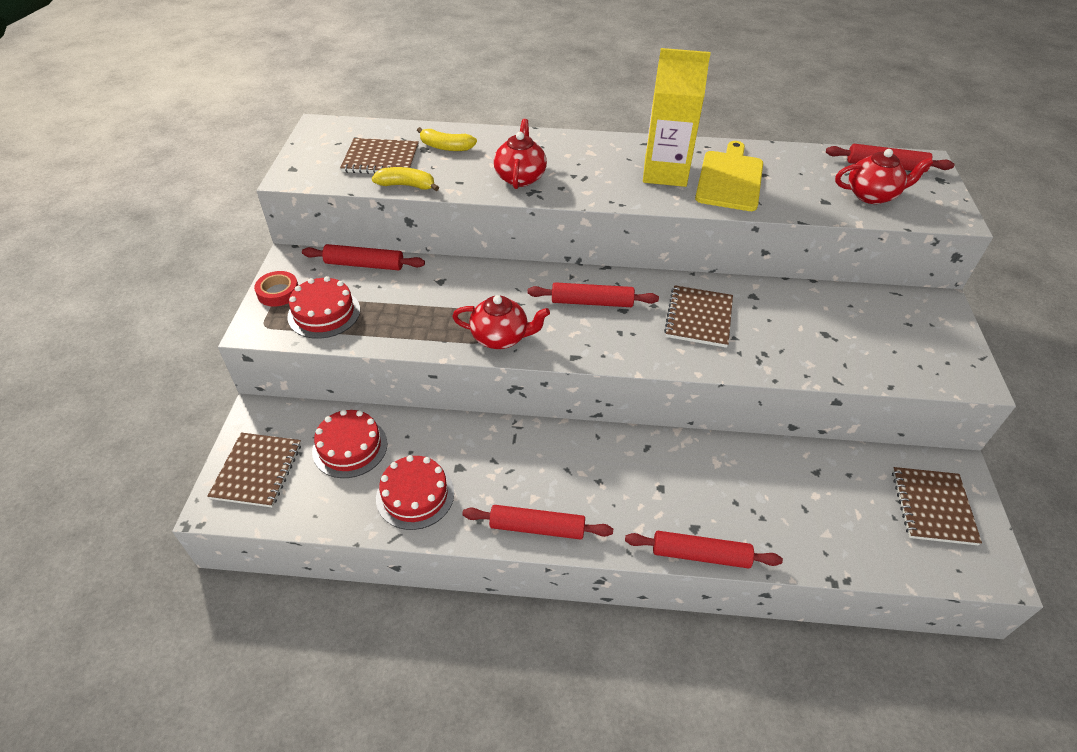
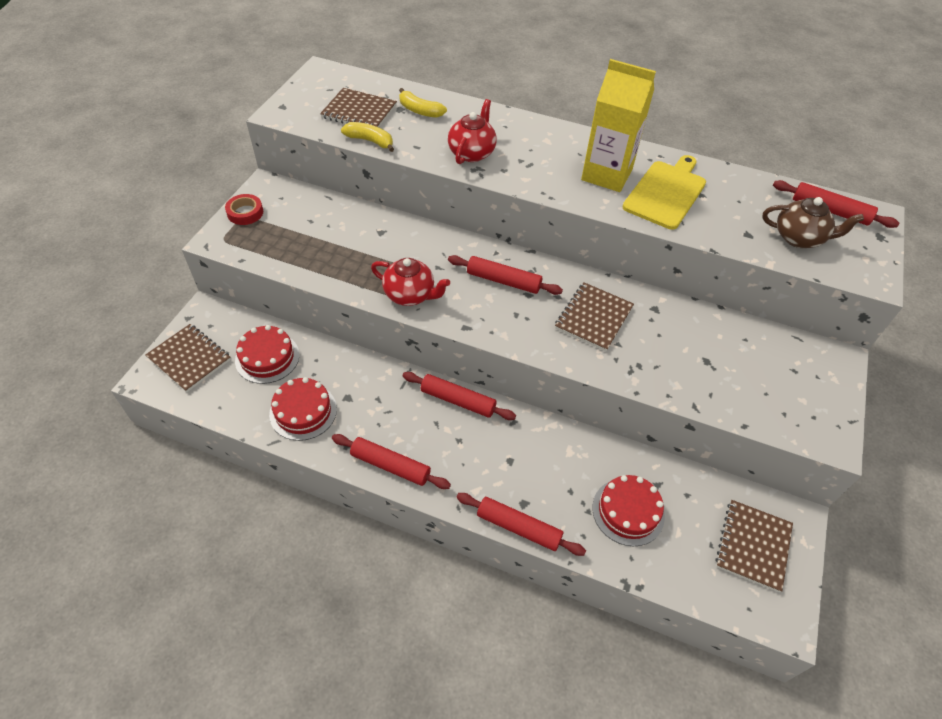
camera: 15 degrees right, 5 degrees up
brown notebook [207,432,301,507] -> brown notebook turned 75 degrees counterclockwise [145,324,231,392]
red cake [287,276,360,339] -> red cake moved to [592,475,665,546]
red rolling pin [302,244,425,270] -> red rolling pin moved to [403,372,516,420]
red teapot [835,149,933,204] -> brown teapot [762,197,864,248]

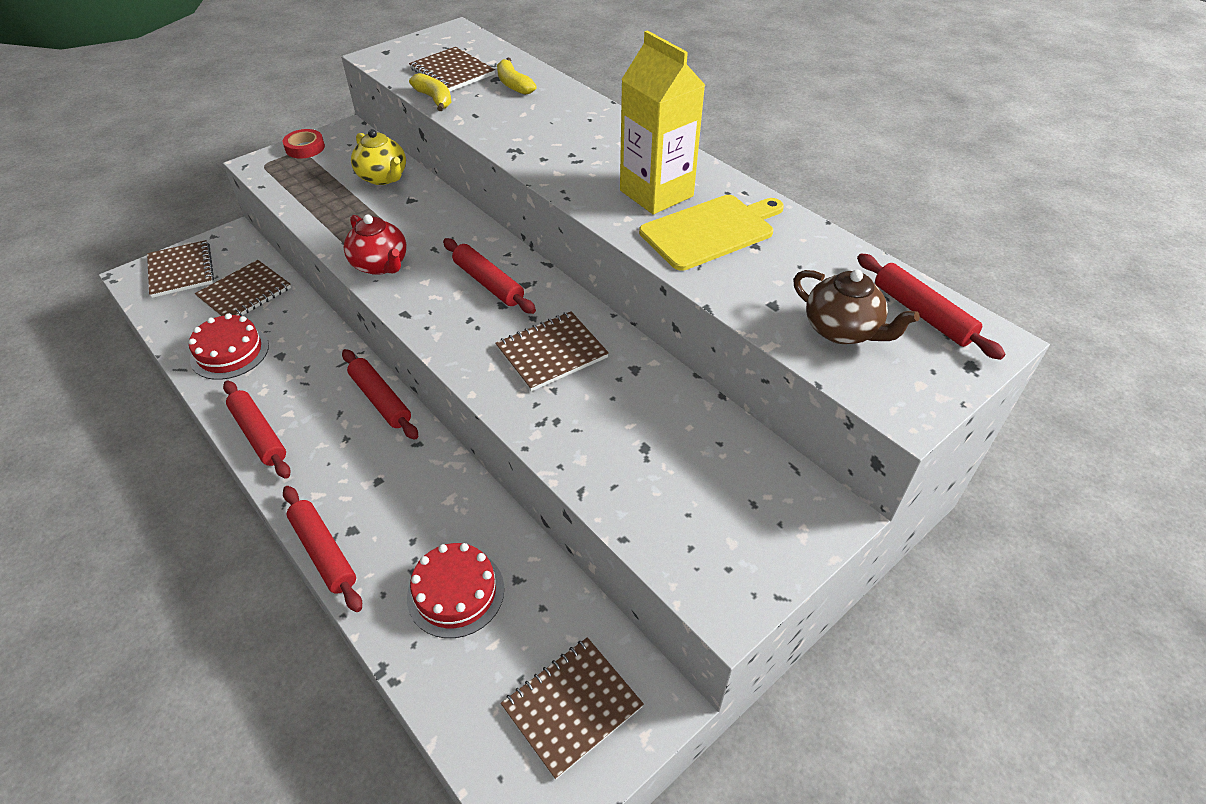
camera: 30 degrees right, 5 degrees down
red cake [235,325,299,384] -> brown notebook [195,260,291,316]
red teapot [448,99,497,164] -> none
none -> yellow teapot [351,129,406,185]

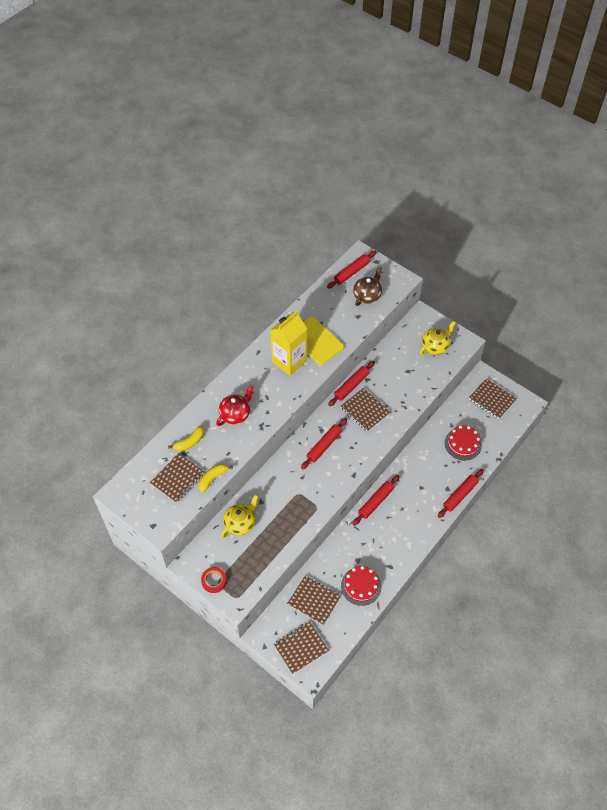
camera: 100 degrees left, 10 degrees up
red rolling pin [223,381,291,479] -> red rolling pin moved to [328,361,375,406]
red teapot [344,214,407,275] -> red teapot moved to [216,385,253,426]
none -> yellow teapot [420,321,456,355]

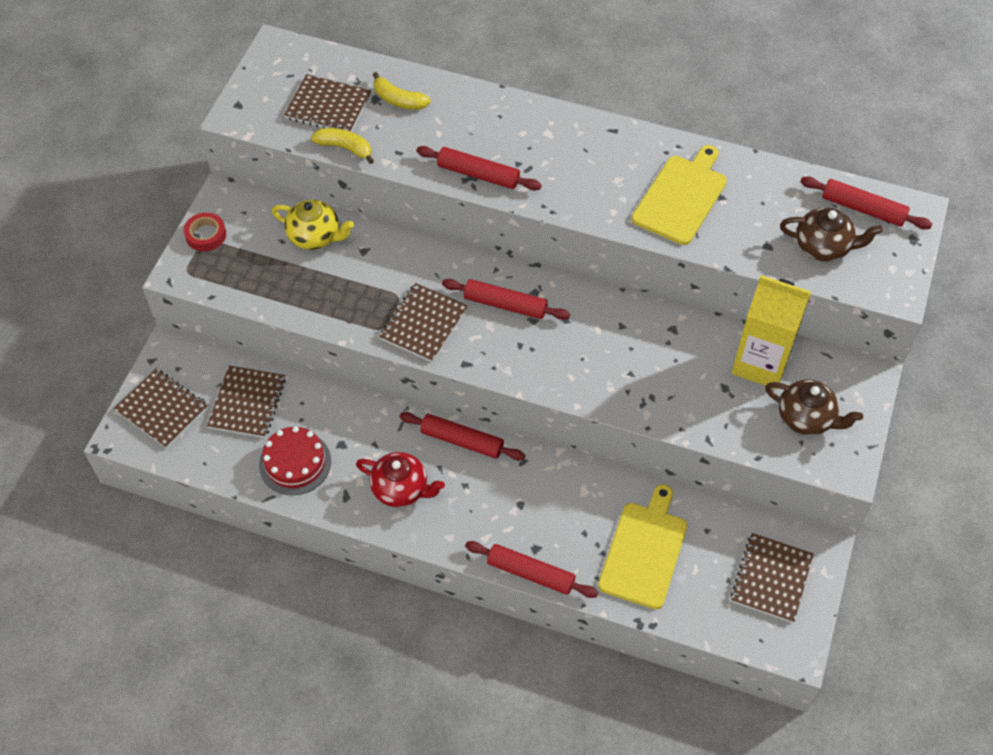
camera: 70 degrees right, 0 degrees up
red teapot [216,385,253,426] -> red teapot moved to [356,452,445,507]
yellow carton [270,311,307,376] -> yellow carton moved to [731,275,811,389]
red rolling pin [328,361,375,406] -> red rolling pin moved to [416,146,542,190]
brown notebook [341,388,390,432] -> brown notebook moved to [379,283,468,362]
yellow teapot [420,321,456,355] -> brown teapot [765,379,863,435]
red cake [445,425,482,460] -> yellow cutting board [598,484,687,609]

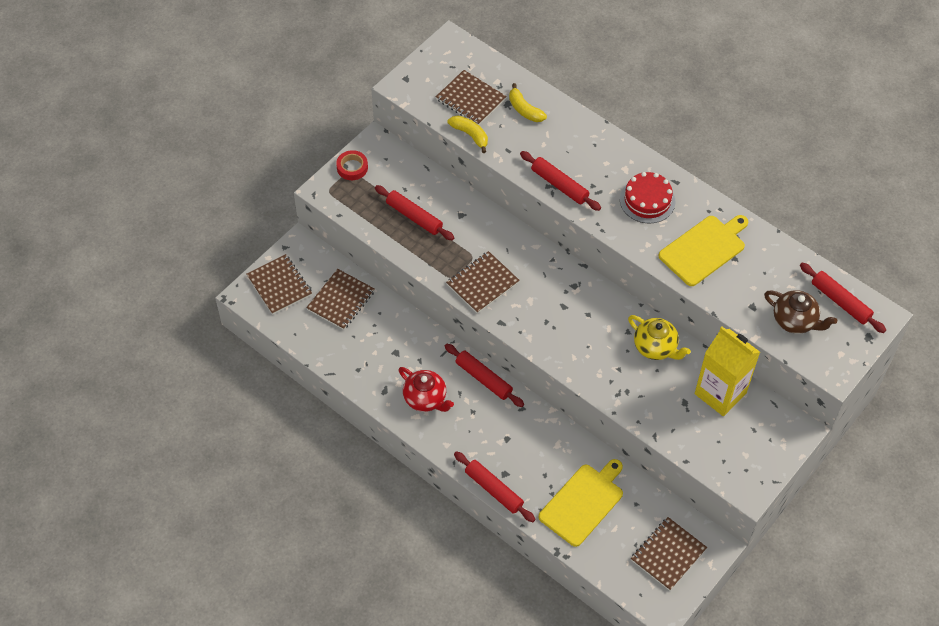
camera: 20 degrees right, 0 degrees up
red cake [259,426,331,495] -> red cake moved to [620,172,675,223]
yellow teapot [272,200,354,250] -> yellow teapot moved to [628,315,691,360]
red rolling pin [442,279,570,320] -> red rolling pin moved to [375,185,455,240]
brown teapot [765,379,863,435] -> none

